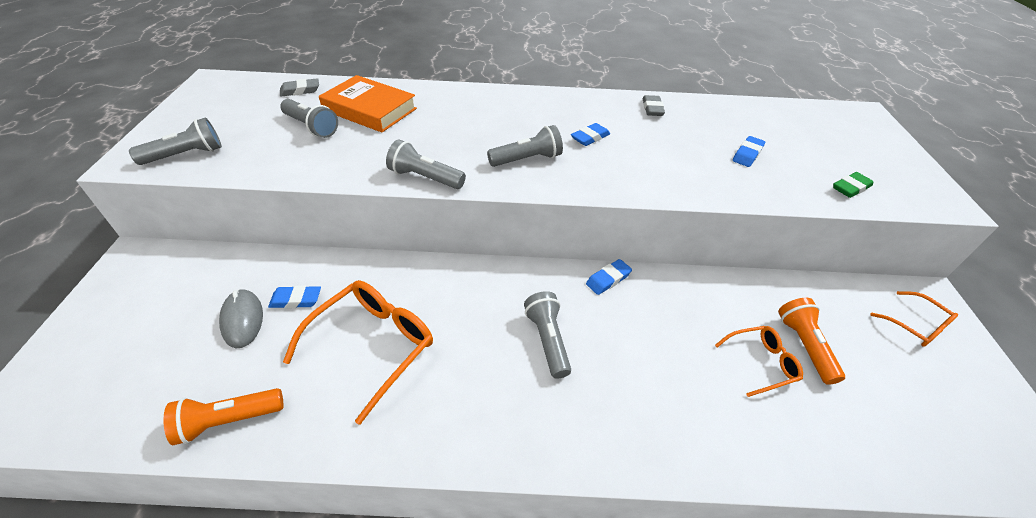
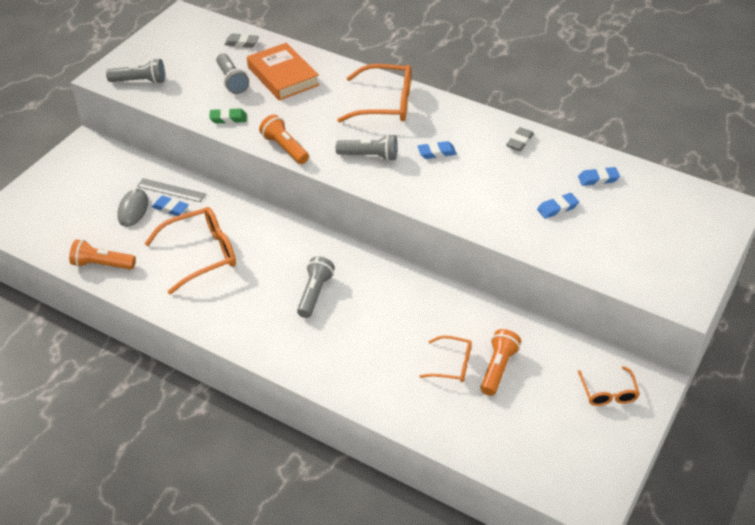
camera: 30 degrees right, 0 degrees up
grey flashlight [386,140,466,189] -> orange flashlight [259,114,309,164]
blue eraser [586,259,632,295] -> blue eraser moved to [578,167,620,186]
green eraser [833,172,873,198] -> green eraser moved to [209,108,247,124]
none -> grey ruler [137,178,206,202]
none -> orange glasses [337,64,411,122]

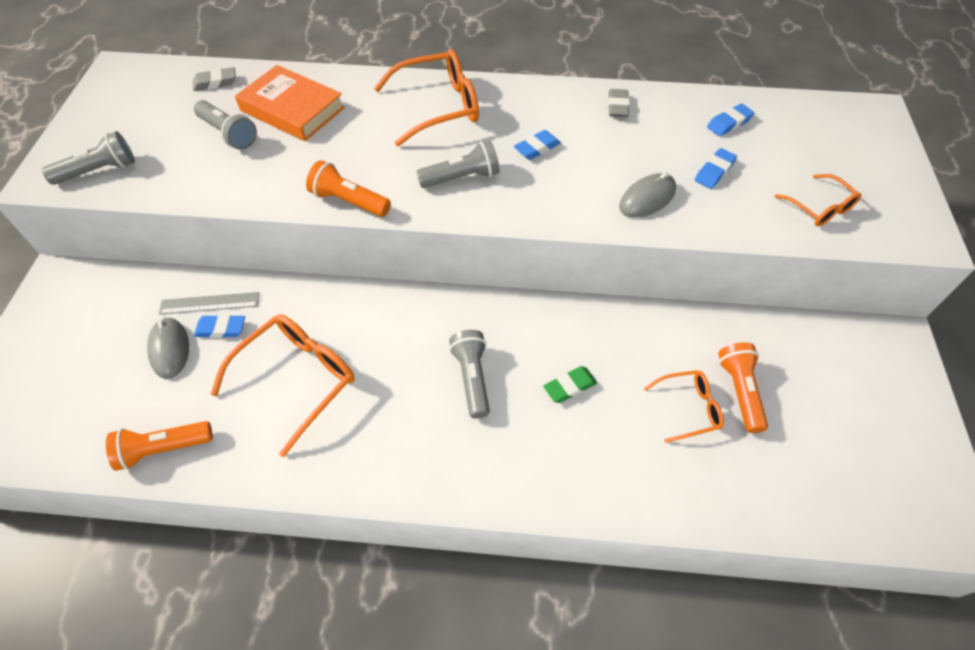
camera: 25 degrees left, 10 degrees up
green eraser [209,108,247,124] -> green eraser moved to [543,366,597,403]
orange glasses [578,366,640,406] -> orange glasses moved to [774,174,862,226]
none -> grey mouse [619,172,676,218]

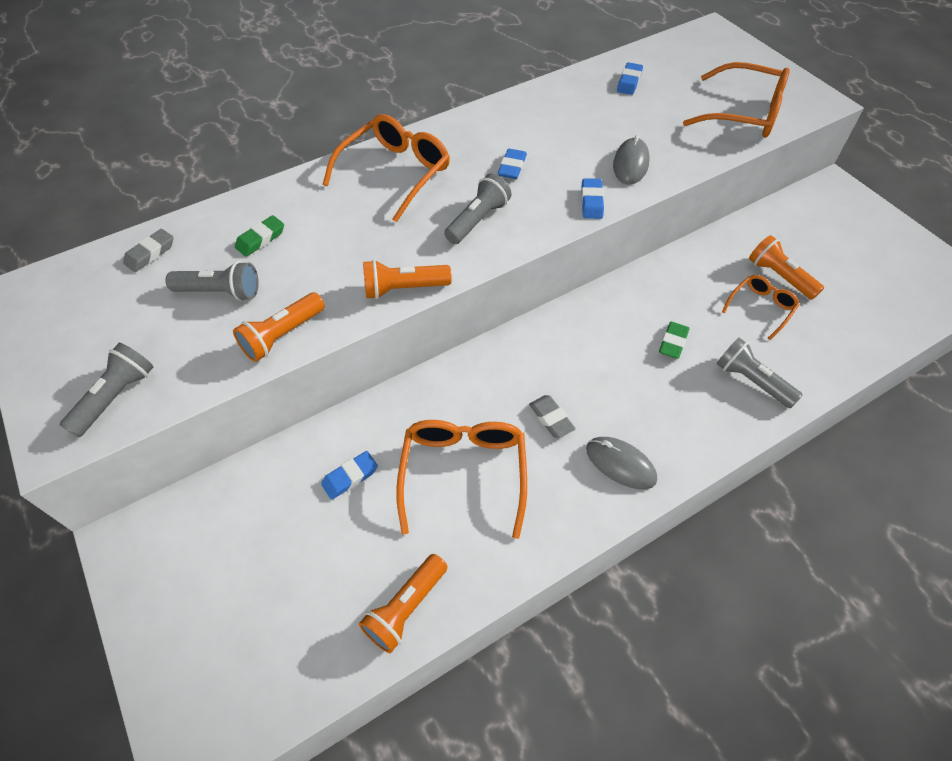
camera: 35 degrees left, 0 degrees up
grey mouse [147,317,189,379] -> grey mouse moved to [586,437,657,489]
grey ruler [159,292,259,315] -> none
orange book [235,65,345,141] -> green eraser [235,215,284,257]
grey flashlight [449,330,490,419] -> grey flashlight moved to [716,337,803,408]
grey eraser [608,89,630,117] -> grey eraser moved to [529,395,576,438]
blue eraser [695,148,737,189] -> blue eraser moved to [581,178,604,219]
orange glasses [774,174,862,226] -> orange glasses [683,62,790,137], size x1.79
none -> orange flashlight [233,292,325,362]

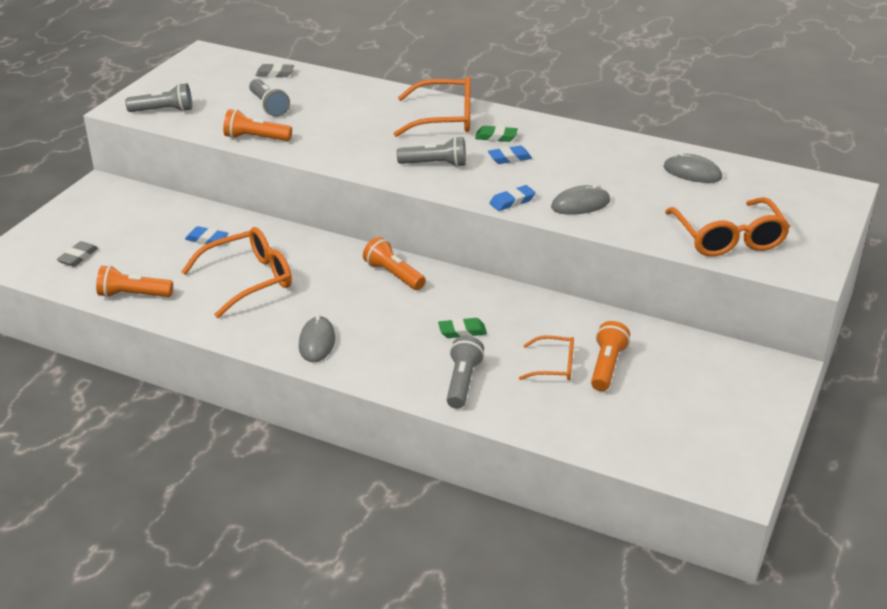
camera: 55 degrees right, 20 degrees down
green eraser [235,215,284,257] -> green eraser moved to [475,126,518,142]
orange flashlight [363,260,452,299] -> orange flashlight moved to [363,237,426,290]
grey eraser [529,395,576,438] -> grey eraser moved to [56,241,98,267]
blue eraser [617,62,643,95] -> grey mouse [663,152,722,183]

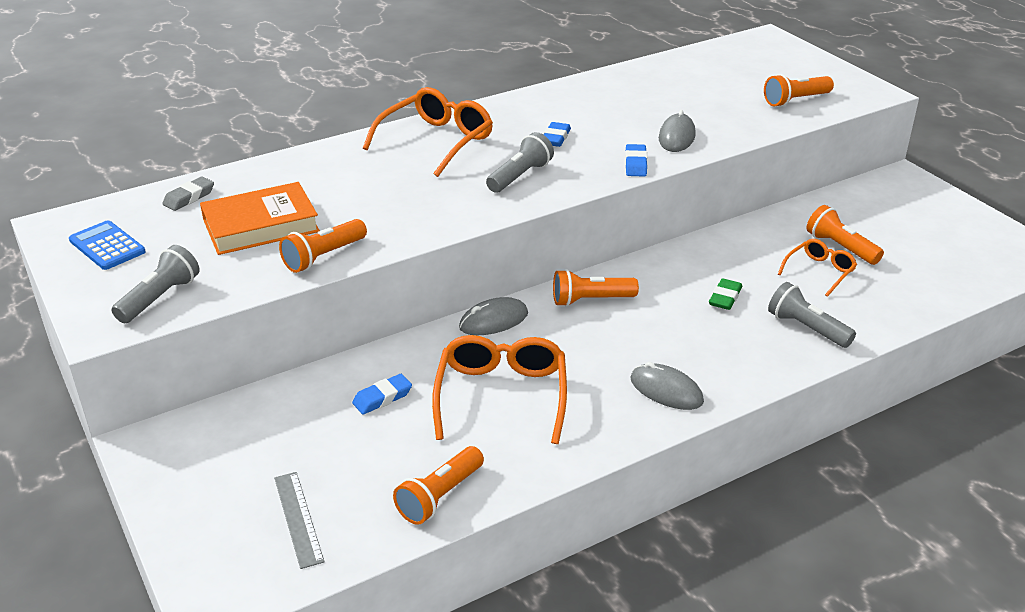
camera: 55 degrees left, 0 degrees up
grey eraser [56,241,98,267] -> grey ruler [274,472,324,569]
grey flashlight [249,79,290,117] -> orange book [200,182,320,255]
green eraser [475,126,518,142] -> none
grey mouse [663,152,722,183] -> grey mouse moved to [459,297,528,335]
orange glasses [665,197,790,256] -> orange flashlight [764,74,834,107]
none -> blue calculator [69,220,146,270]

